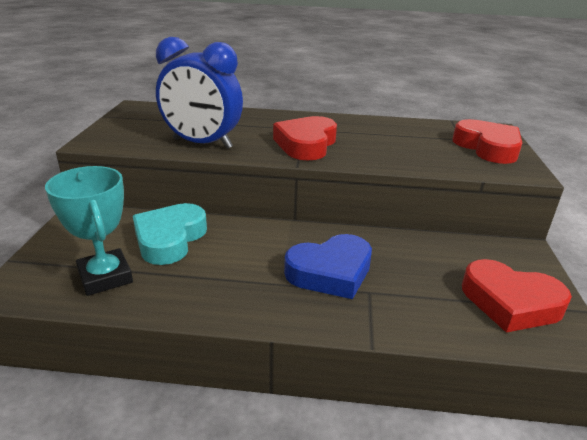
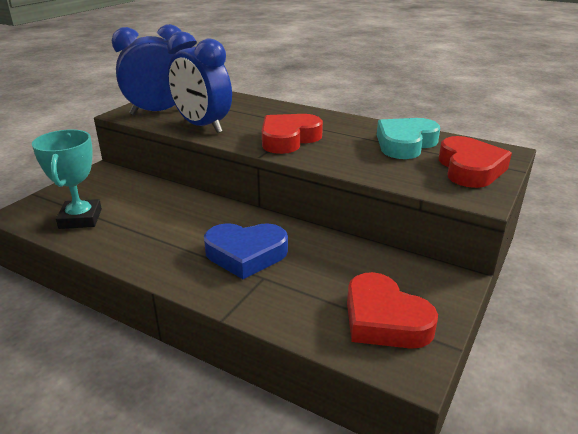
camera: 25 degrees right, 0 degrees up
turquoise heart [133,203,207,265] -> turquoise heart moved to [377,118,440,159]
none -> blue clock [112,24,181,115]

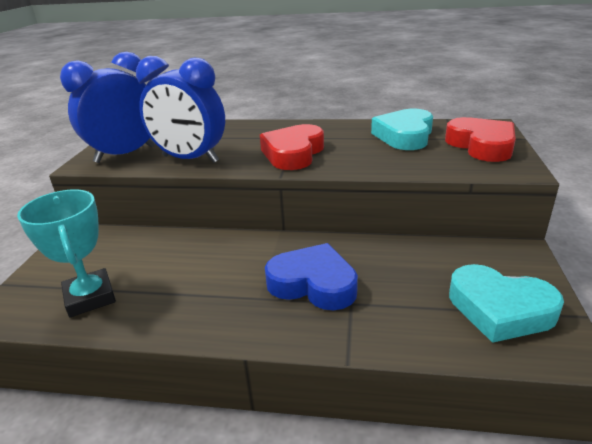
camera: 20 degrees left, 0 degrees up
blue heart [204,223,288,279] -> blue heart turned 135 degrees counterclockwise [265,243,358,310]
red heart [347,272,438,349] -> turquoise heart [449,264,564,343]

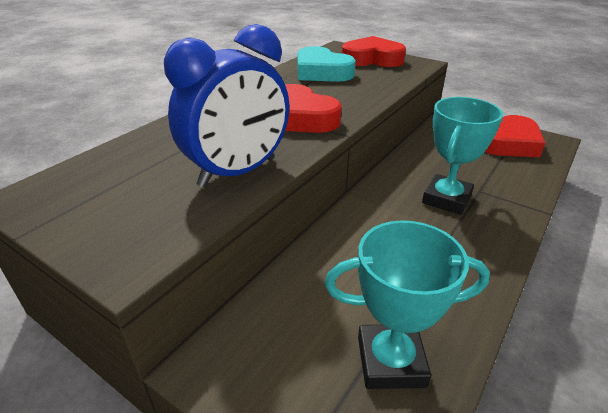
camera: 65 degrees left, 5 degrees up
blue clock [60,52,155,163] -> none
blue heart [265,243,358,310] -> turquoise trophy [422,97,503,215]
turquoise heart [449,264,564,343] -> red heart [485,115,545,157]

